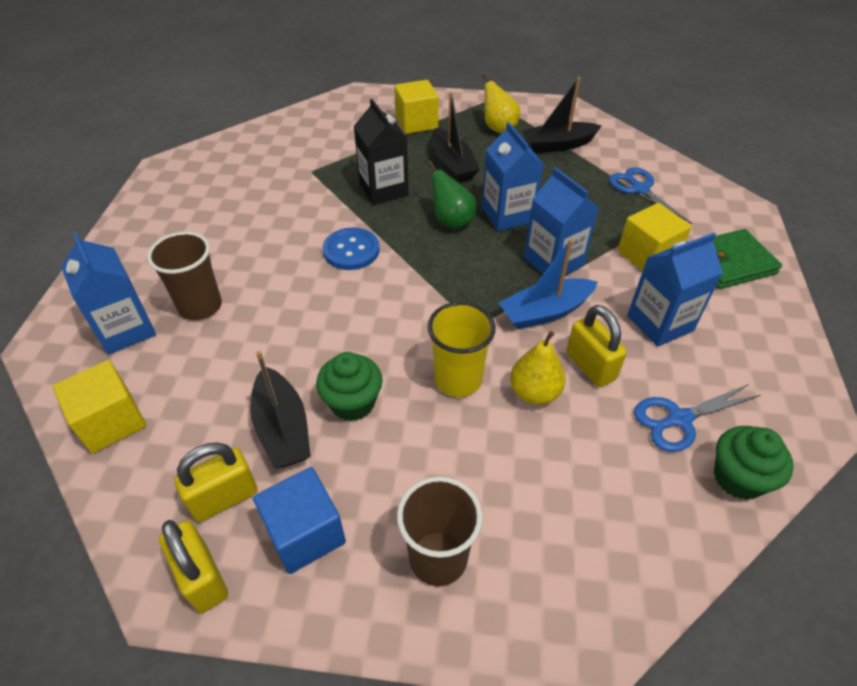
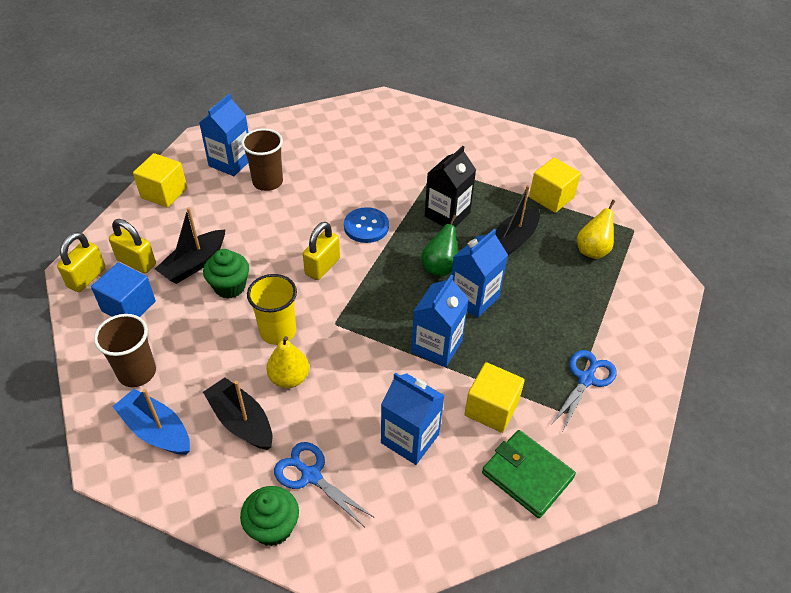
camera: 60 degrees right, 0 degrees up
blue boat [499,239,598,330] -> blue boat moved to [112,389,190,455]
black boat [522,77,601,153] -> black boat moved to [203,377,272,450]
yellow padlock [566,305,627,387] -> yellow padlock moved to [303,222,340,280]

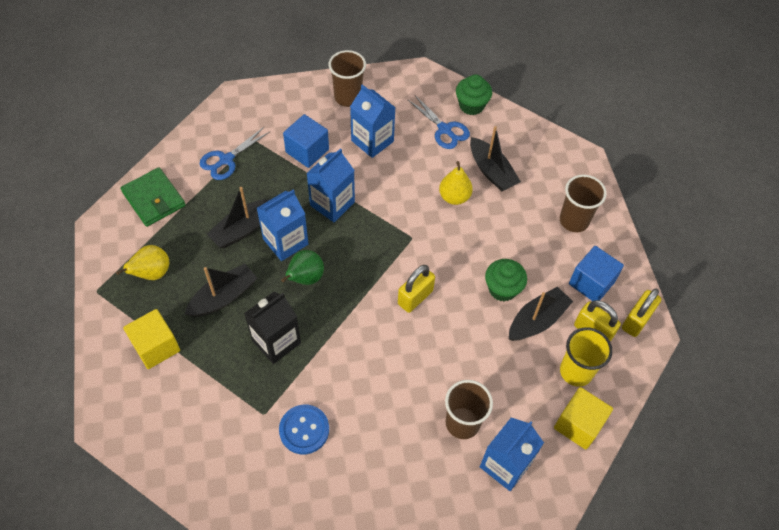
camera: 170 degrees left, 10 degrees up
blue boat [112,389,190,455] -> none
yellow cup [247,274,297,345] -> yellow cup moved to [560,327,613,387]
blue button [344,207,389,243] -> blue button moved to [279,405,329,454]
yellow cube [464,362,525,433] -> blue cube [283,114,329,168]
green wallet [482,430,576,518] -> green wallet moved to [121,167,185,227]
none -> black boat [207,187,271,248]
none -> brown cup [329,50,366,107]

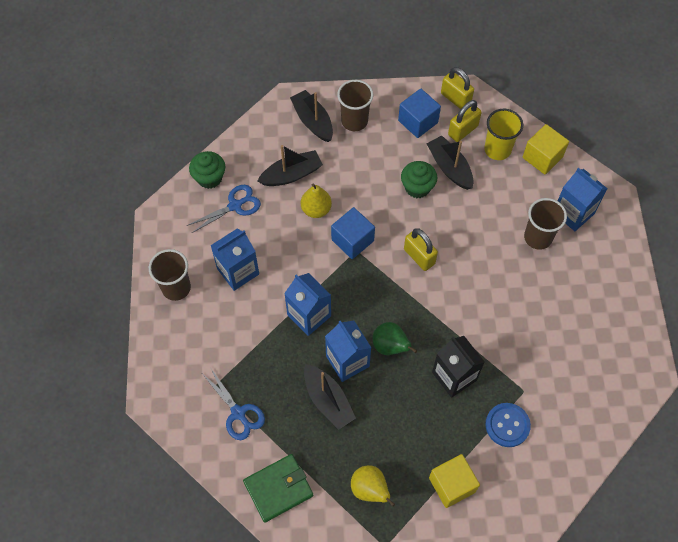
camera: 80 degrees left, 5 degrees up
black boat [185,264,257,317] -> black boat moved to [290,90,333,142]
blue button [279,405,329,454] -> blue button moved to [486,403,531,447]
blue cube [283,114,329,168] -> blue cube moved to [331,207,375,259]

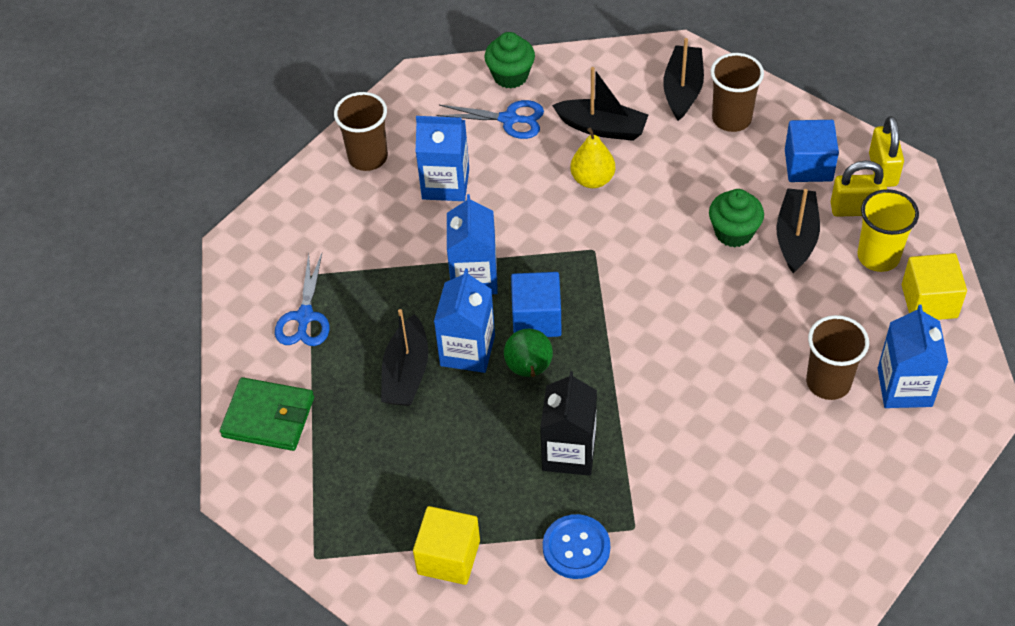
camera: 45 degrees right, 10 degrees down
blue cube [331,207,375,259] -> blue cube moved to [511,272,562,337]
yellow pear [351,465,395,507] -> none
yellow padlock [404,228,438,271] -> none

